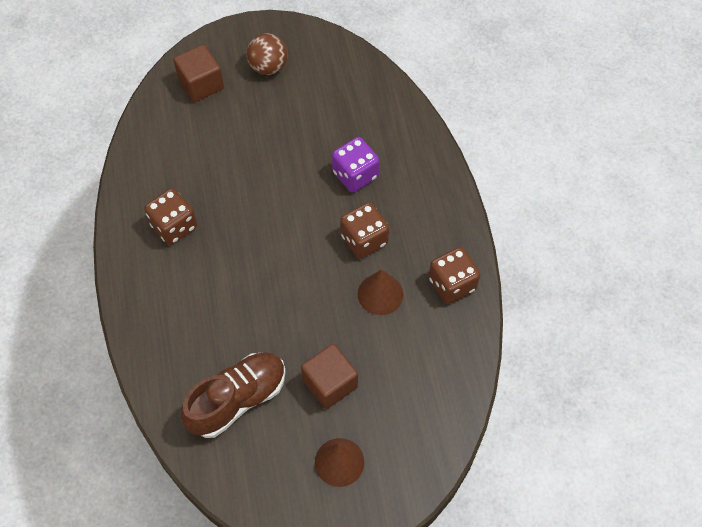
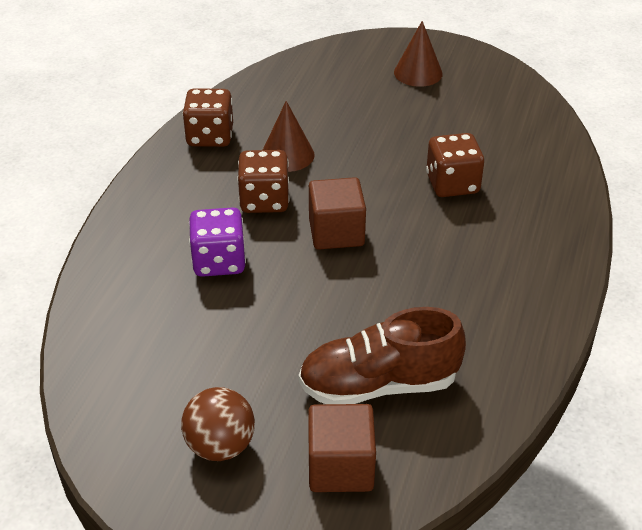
camera: 150 degrees left, 20 degrees down
brown dice [144,188,197,245] -> brown dice moved to [426,133,484,197]
brown shoe [181,352,286,438] -> brown shoe moved to [299,307,466,404]
brown cube [301,344,358,409] -> brown cube moved to [309,177,366,250]

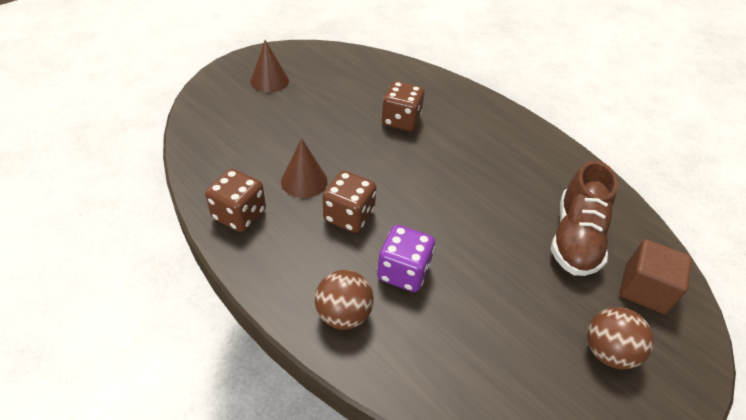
camera: 65 degrees left, 5 degrees up
brown cube [309,177,366,250] -> none
none -> brown ball [315,270,374,330]

